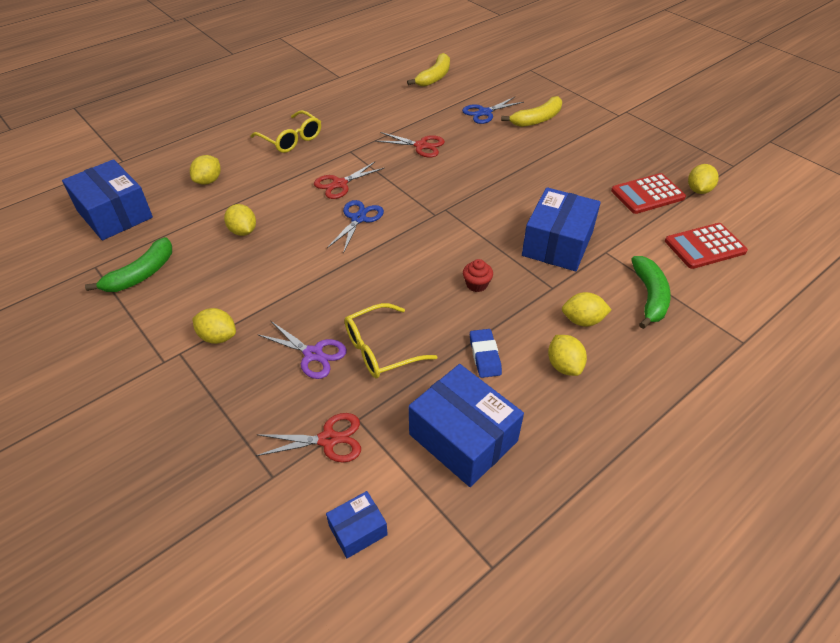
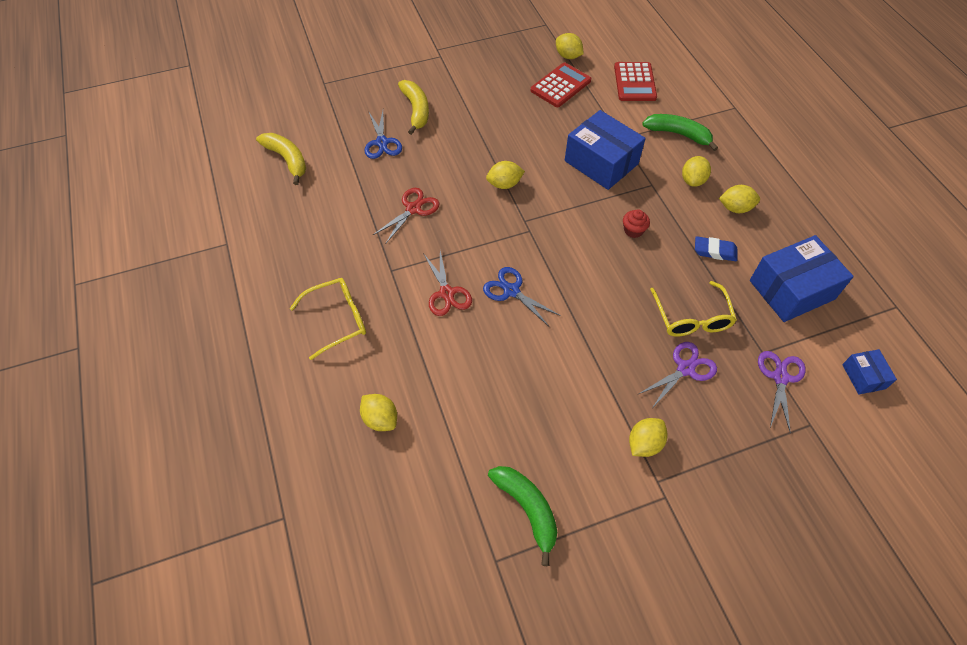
camera: 70 degrees left, 10 degrees up
blue box [62,159,153,240] -> none
yellow lemon [224,204,256,236] -> yellow lemon moved to [486,161,525,189]
red scissors [256,413,361,463] -> purple scissors [758,351,806,433]
red calculator [611,173,686,214] -> red calculator turned 135 degrees counterclockwise [531,63,591,107]

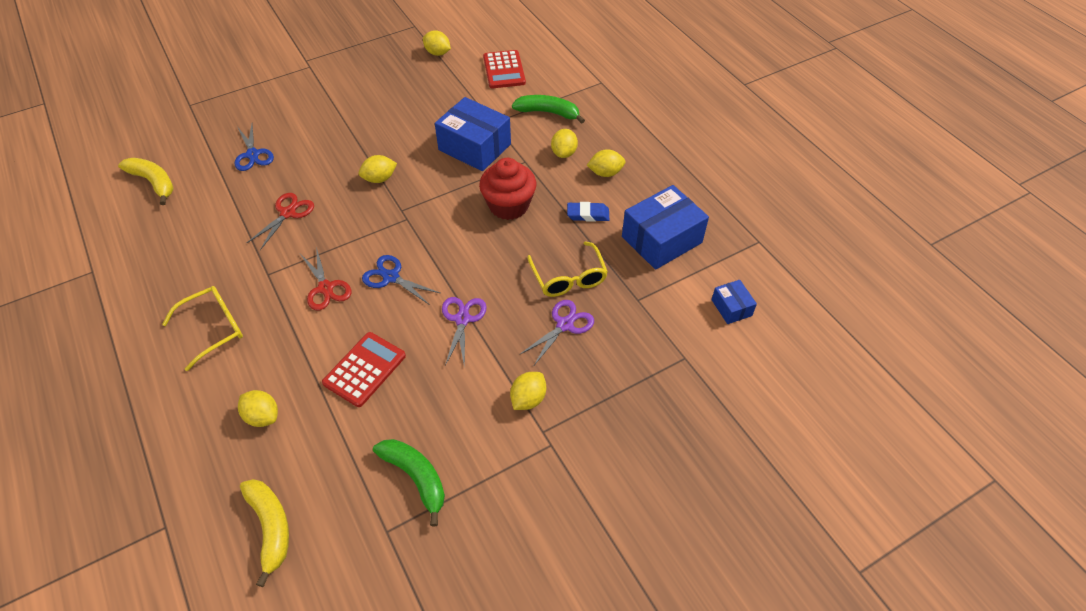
camera: 10 degrees left, 5 degrees down
yellow banana [398,80,429,135] -> yellow banana moved to [240,479,289,587]
red calculator [531,63,591,107] -> red calculator moved to [322,332,406,407]
red cupcake [623,209,650,238] -> red cupcake [479,158,536,220], size x2.12
purple scissors [758,351,806,433] -> purple scissors moved to [442,297,487,368]

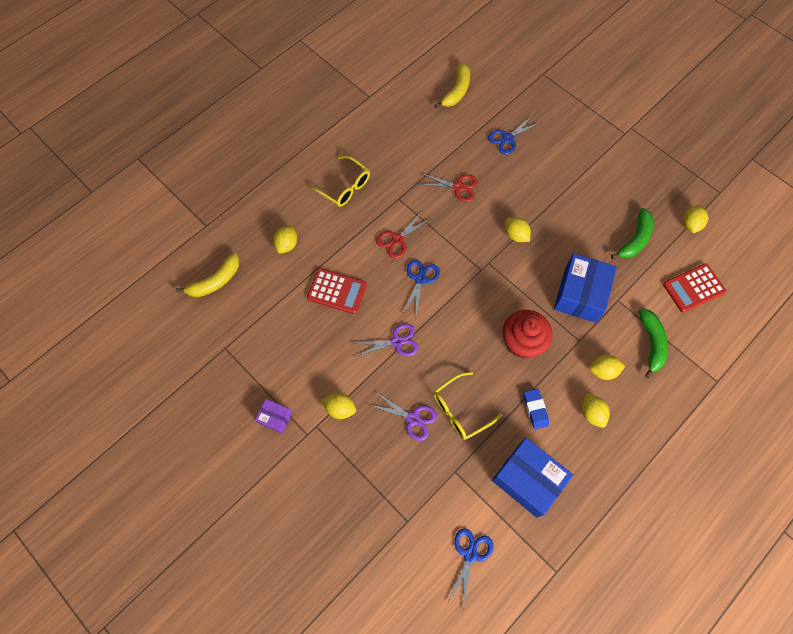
camera: 75 degrees right, 15 degrees up
green banana [373,439,445,527] -> green banana moved to [611,208,653,259]
blue box [712,280,757,324] -> blue scissors [448,528,493,609]
none -> purple box [255,399,292,434]

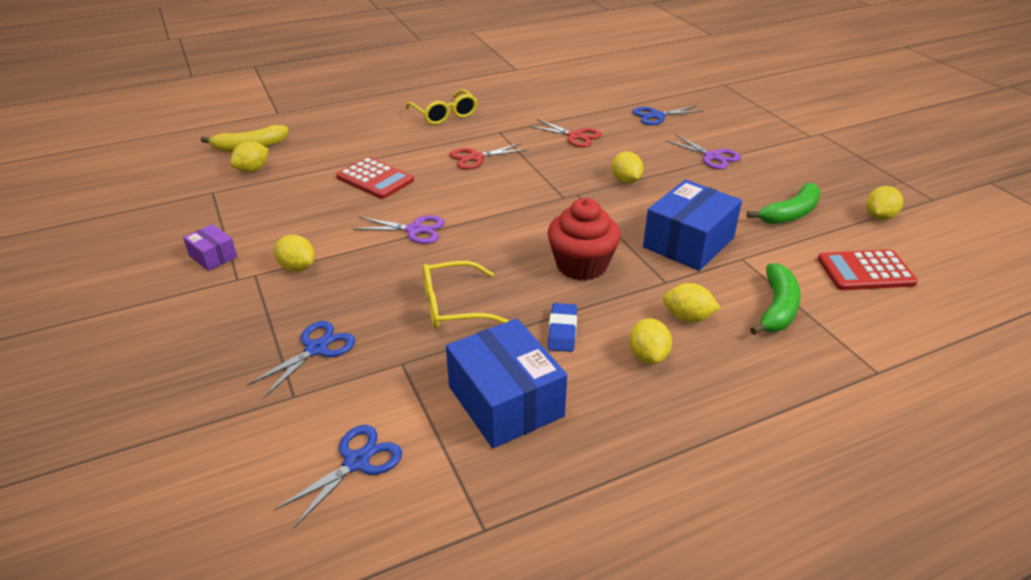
camera: 20 degrees right, 30 degrees down
yellow lemon [273,225,297,254] -> yellow lemon moved to [230,141,268,172]
purple scissors [370,392,437,441] -> purple scissors moved to [665,135,741,169]
blue scissors [402,260,440,315] -> blue scissors moved to [247,321,355,398]
yellow banana [435,63,470,108] -> none

